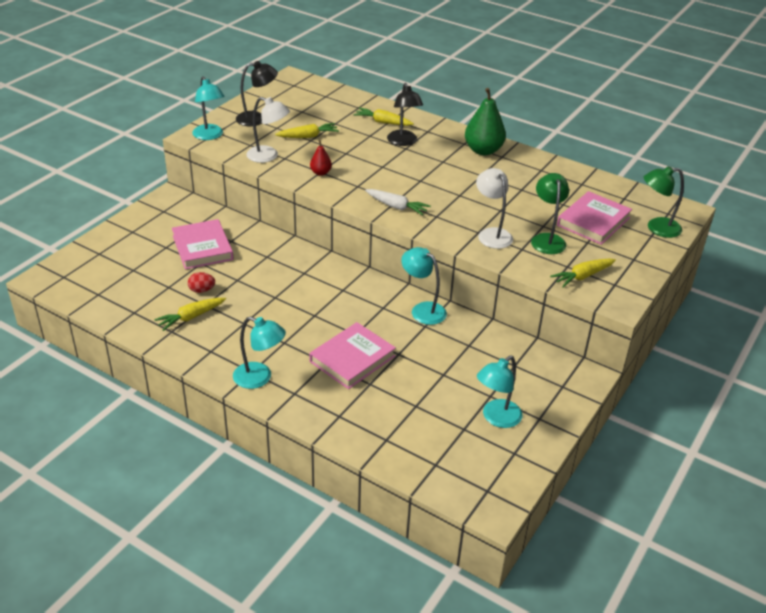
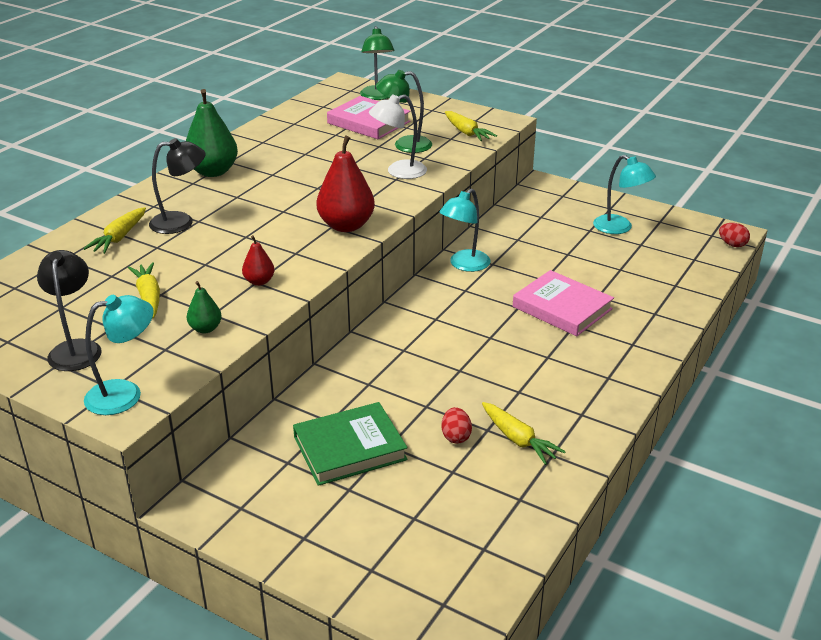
camera: 90 degrees left, 5 degrees down
pink book [172,219,234,269] -> green book [293,402,408,486]
turquoise lamp [233,316,286,389] -> none
white lamp [246,97,290,163] -> green pear [187,281,222,333]
white carrot [365,189,431,216] -> red pear [316,136,375,232]
none -> red egg [719,223,750,247]

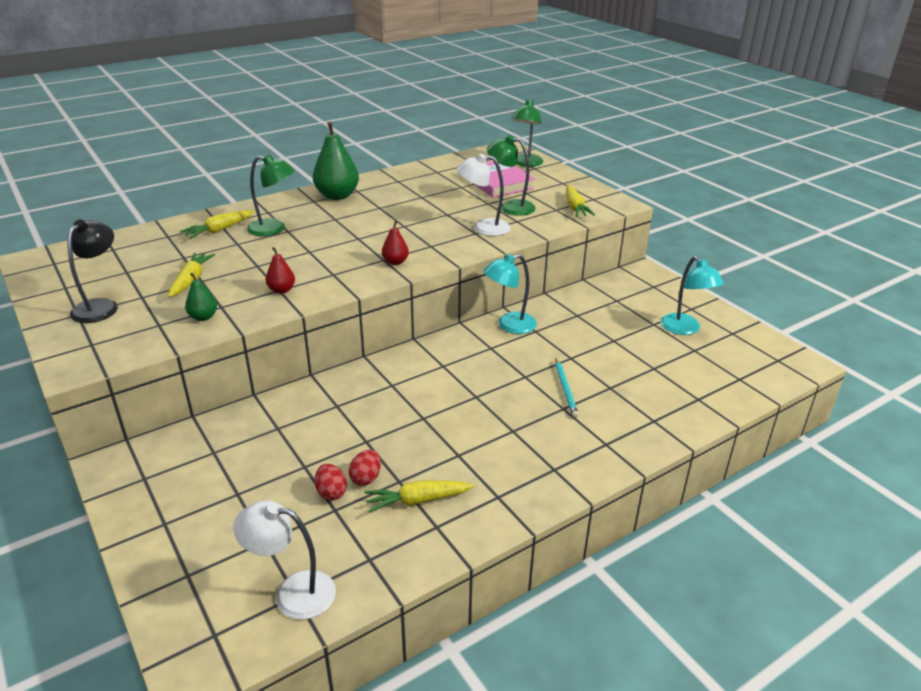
camera: 25 degrees right, 0 degrees up
turquoise lamp [84,295,154,415] -> none
black lamp [149,138,205,234] -> green lamp [247,155,295,236]
green book [293,402,408,486] -> none
red pear [316,136,375,232] -> red pear [382,221,409,265], size x0.51
yellow carrot [482,402,566,465] -> yellow carrot turned 90 degrees clockwise [365,480,474,513]
pink book [513,270,614,336] -> turquoise pencil [555,358,579,418]
red egg [719,223,750,247] -> red egg moved to [315,464,347,500]
none -> white lamp [233,500,336,620]

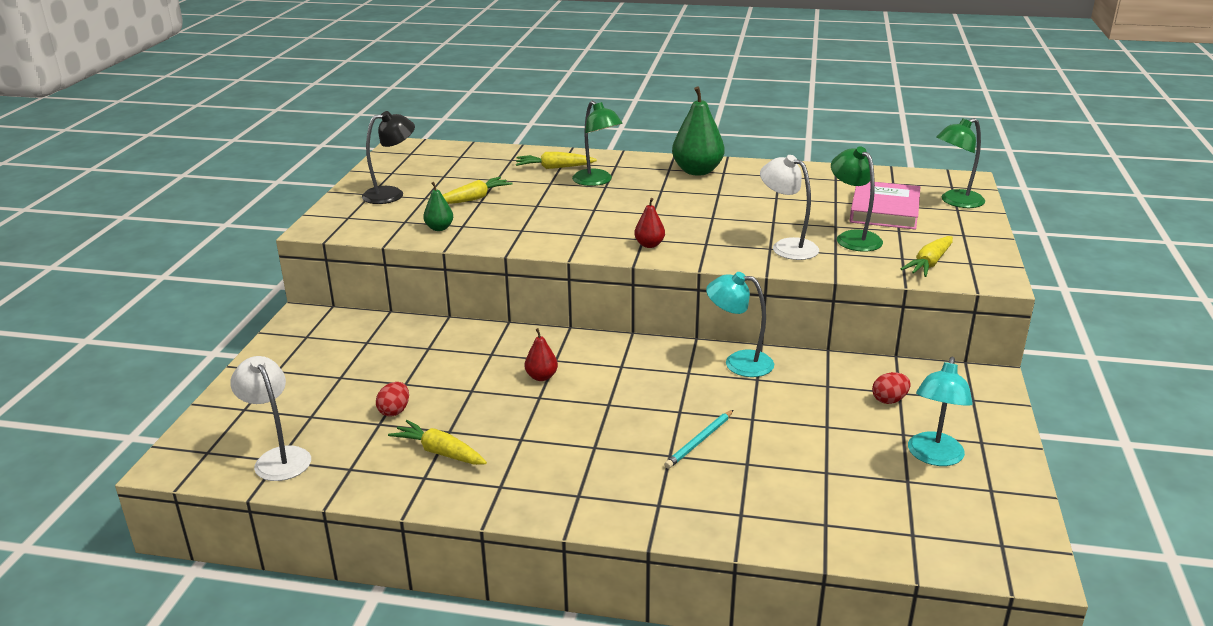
camera: 45 degrees right, 5 degrees down
red pear [266,247,295,294] -> red pear moved to [525,328,558,381]
red egg [349,450,381,486] -> red egg moved to [872,372,911,404]

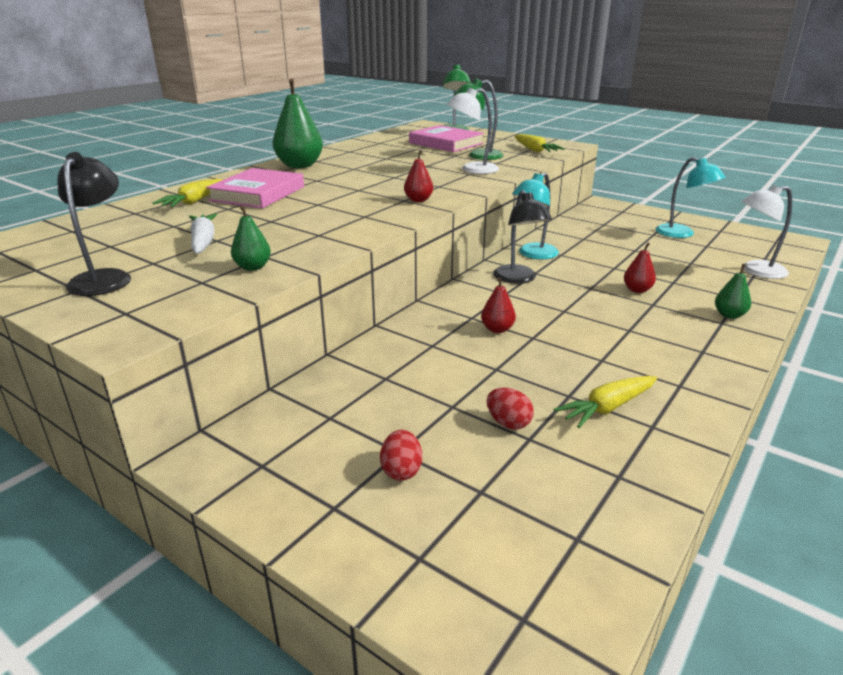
camera: 65 degrees left, 0 degrees up
white lamp [230,356,311,481] -> white lamp moved to [741,185,792,279]
yellow carrot [443,177,513,204] -> white carrot [189,214,217,254]
green lamp [572,101,623,186] -> pink book [206,168,304,208]
turquoise pencil [664,410,733,469] -> red pear [624,243,656,293]
red egg [872,372,911,404] -> red egg moved to [380,430,422,481]
none -> black lamp [493,190,552,284]
none -> green pear [715,264,751,319]

